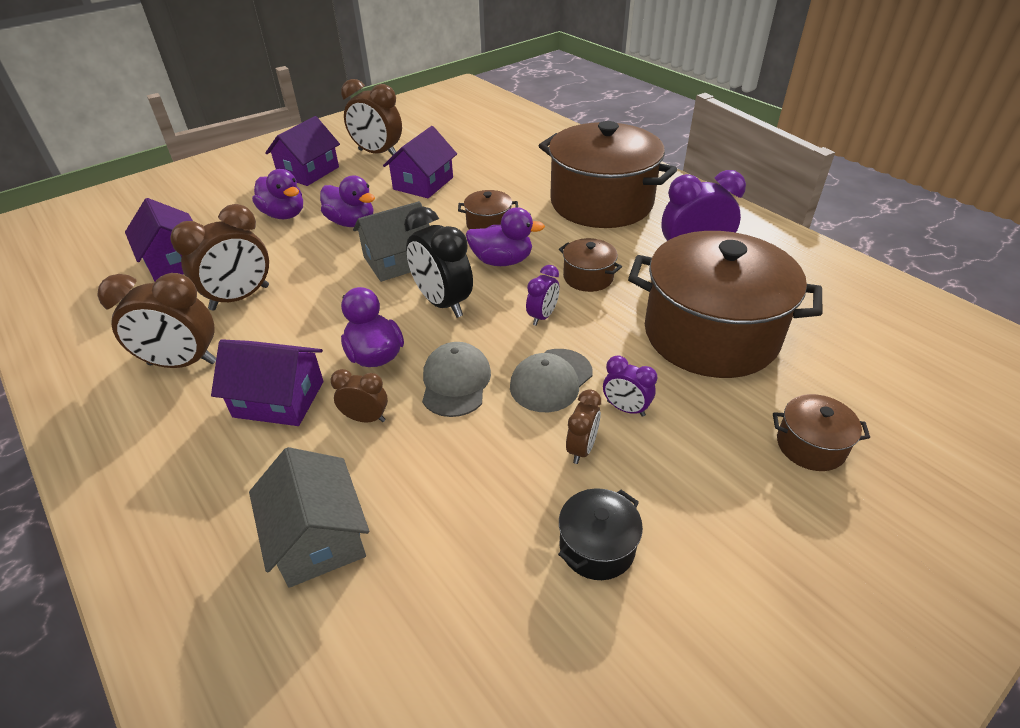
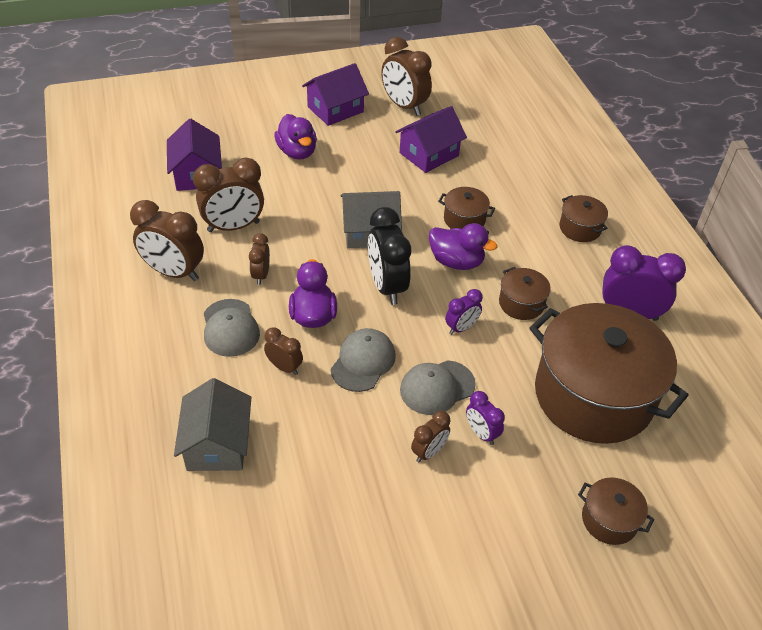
camera: 20 degrees right, 5 degrees up
purple house [211,339,324,426] -> grey cap [204,299,260,357]
purple duck [320,176,375,227] -> none
brown pot [539,121,677,228] -> brown pot [560,195,608,242], size x0.42
black pot [558,488,643,580] -> none
none -> brown clock [249,233,270,285]

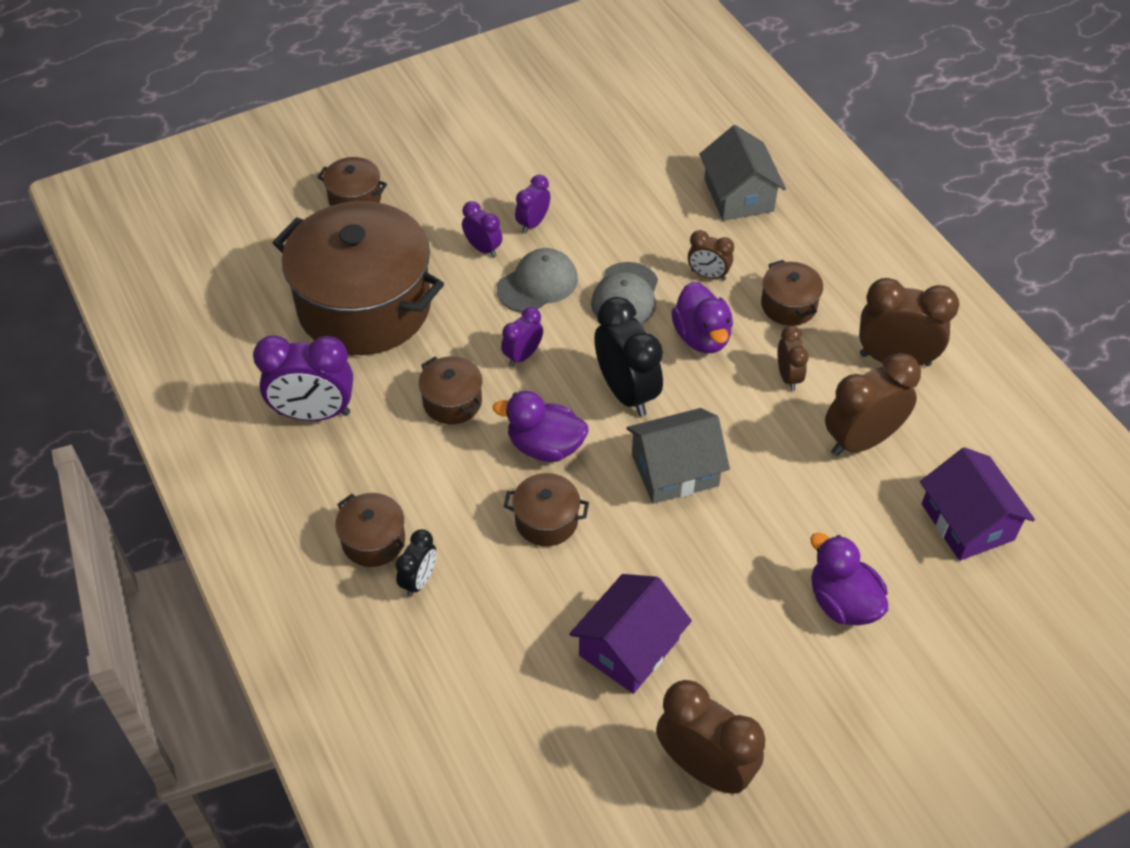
camera: 170 degrees right, 5 degrees up
grey cap [204,299,260,357] -> brown pot [761,260,823,326]
purple house [302,63,369,126] -> none
brown clock [411,411,450,462] -> purple clock [515,175,550,234]
none -> black clock [395,529,436,597]

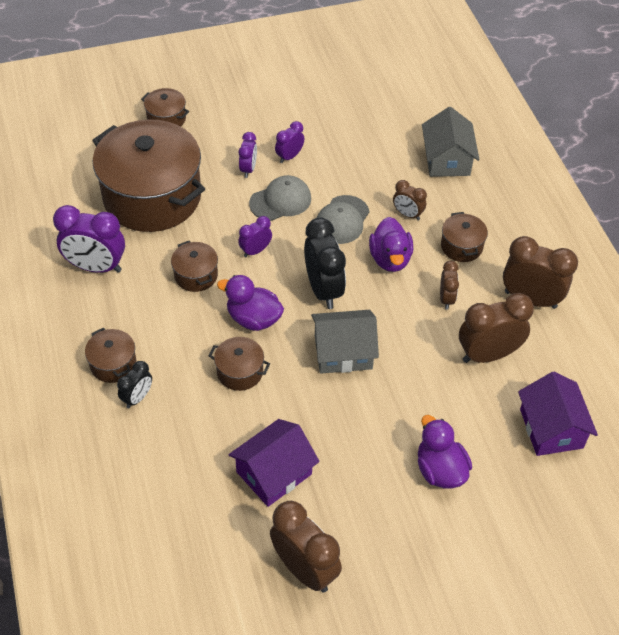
camera: 10 degrees right, 0 degrees up
purple clock [462,201,502,257] -> purple clock turned 45 degrees clockwise [239,132,257,178]

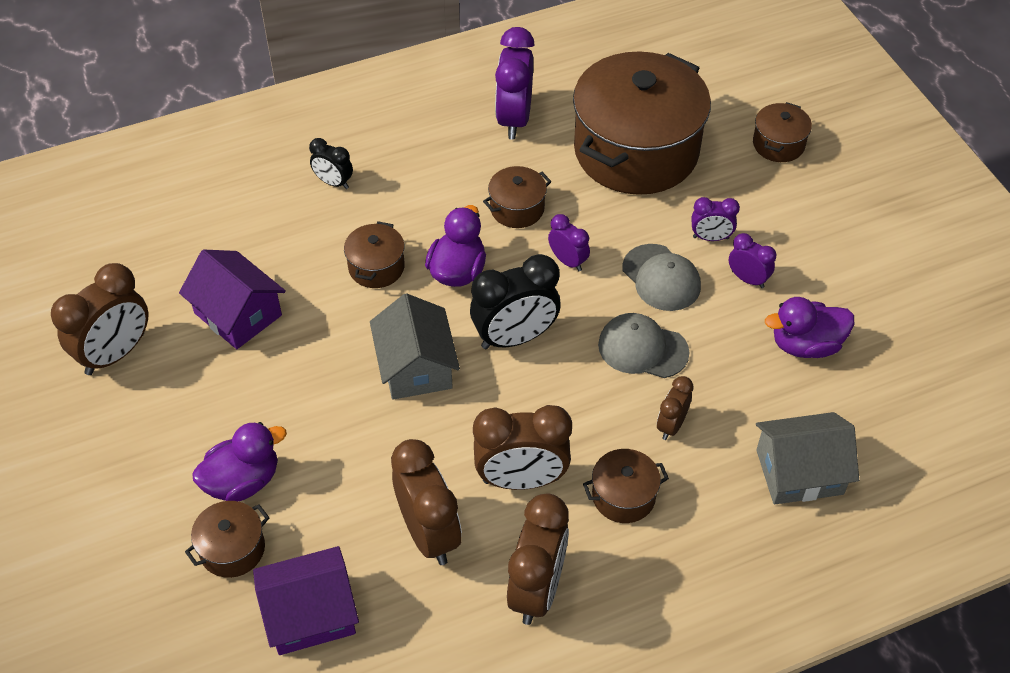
camera: 85 degrees right, 0 degrees up
brown pot [85,328,136,383] -> brown pot moved to [185,501,270,578]
purple duck [369,217,413,272] -> purple duck moved to [765,297,854,358]
brown clock [440,261,459,310] -> brown clock [473,405,572,490], size x1.86

